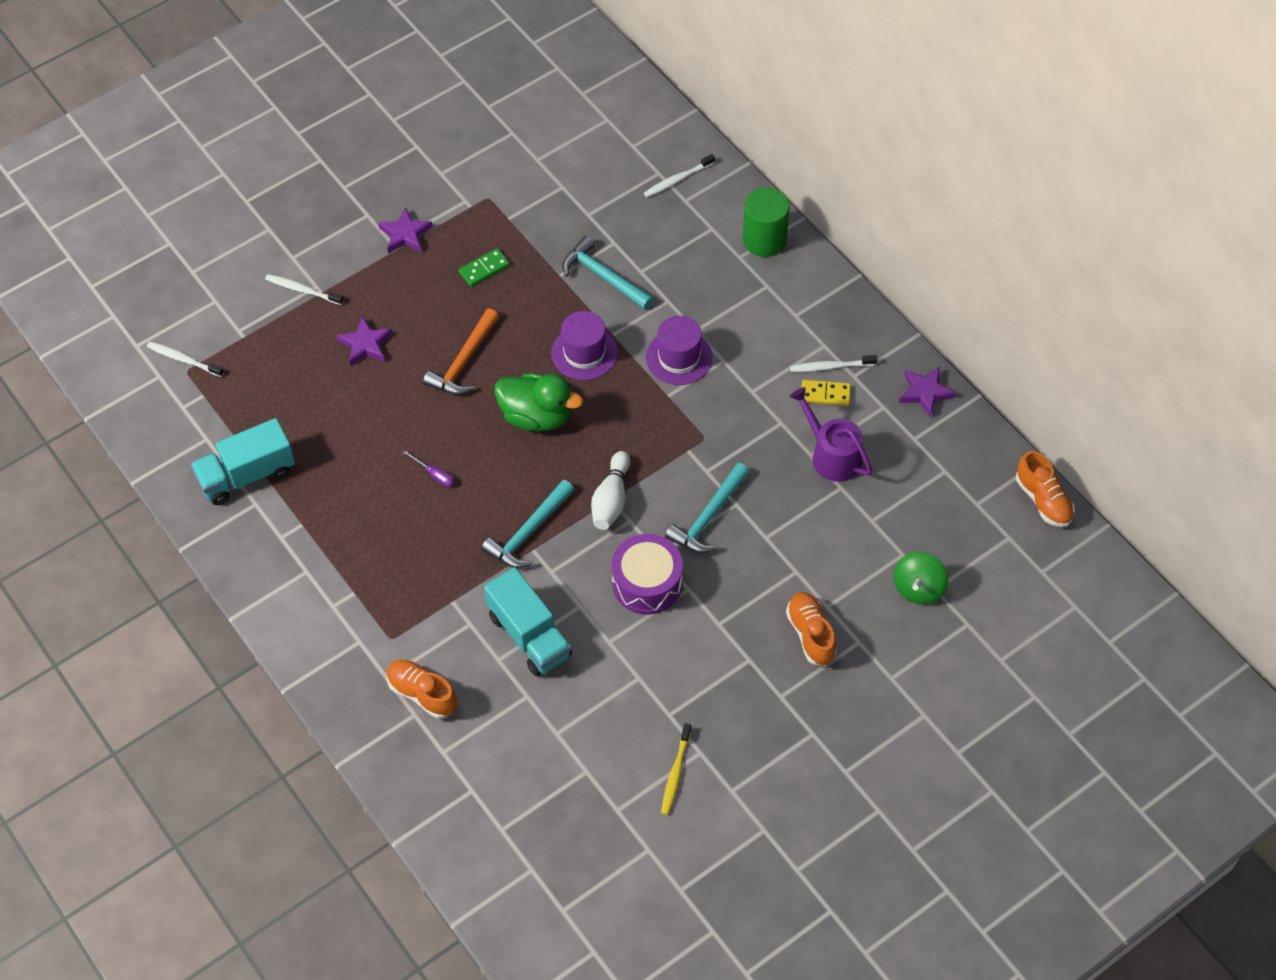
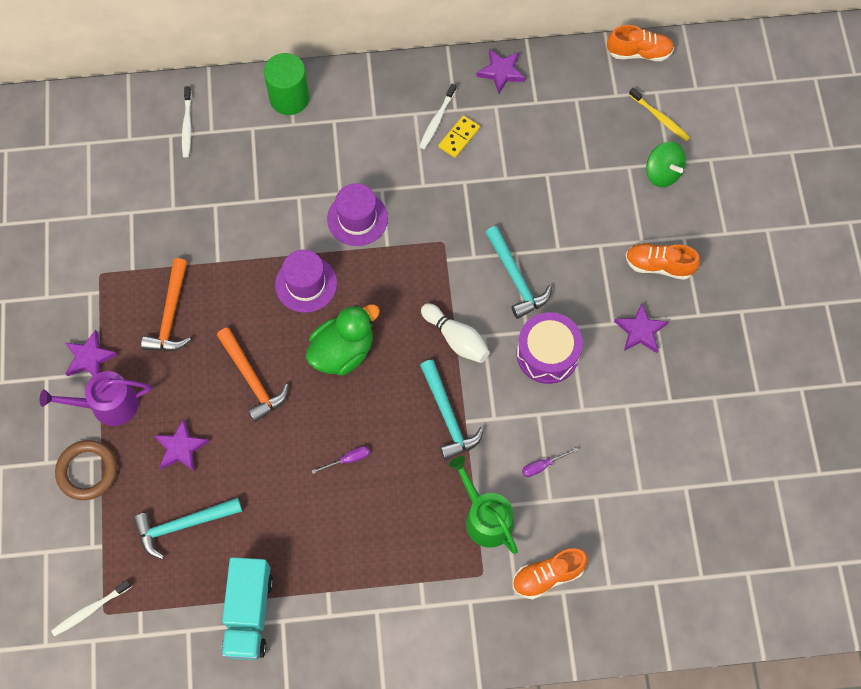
camera: 60 degrees left, 10 degrees up
white toothbrush [265,274,344,305] -> brown ring [55,440,117,500]
green domino [459,248,510,287] -> orange hammer [141,258,191,351]
turquoise truck [484,567,572,676] -> purple screwdriver [522,447,578,477]
turquoise hammer [562,236,654,309] -> turquoise hammer moved to [133,498,242,559]
yellow toothbrush [661,723,691,815] -> yellow toothbrush moved to [629,87,690,141]
purple watering can [790,387,873,482] -> purple watering can moved to [40,371,151,426]
none -> green watering can [449,456,518,554]
none -> purple star [614,303,668,353]

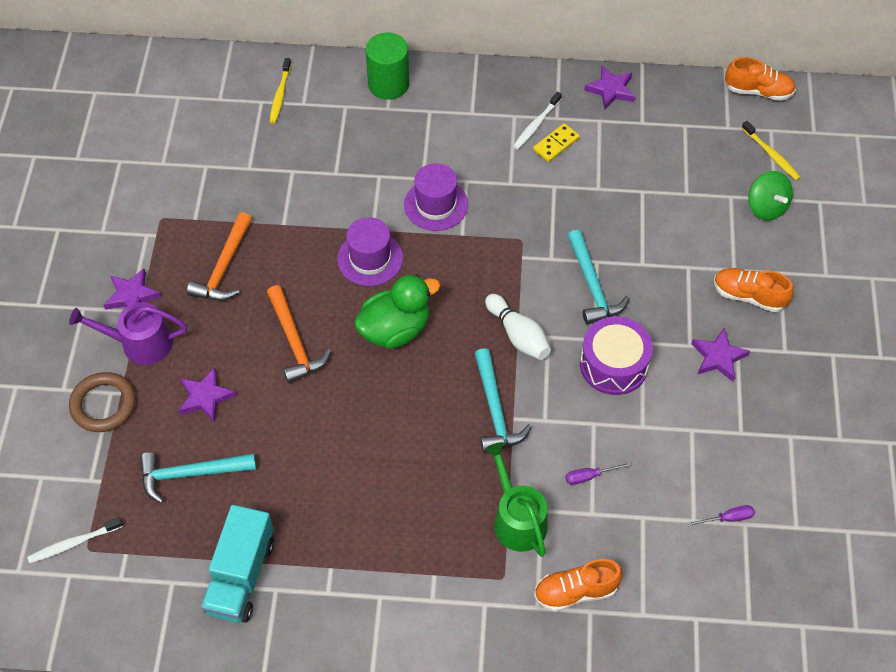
camera: 10 degrees right, 10 degrees down
white toothbrush [182,86,192,158] -> yellow toothbrush [270,58,291,124]
purple screwdriver [312,446,370,474] -> purple screwdriver moved to [687,505,755,526]

